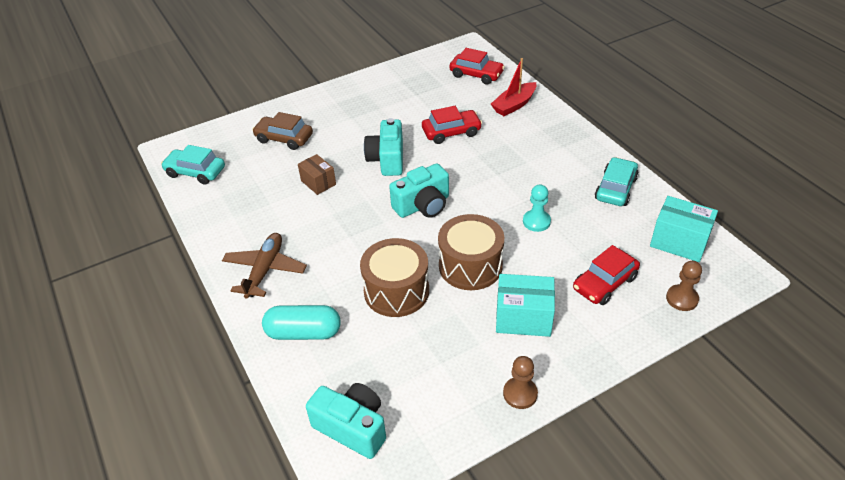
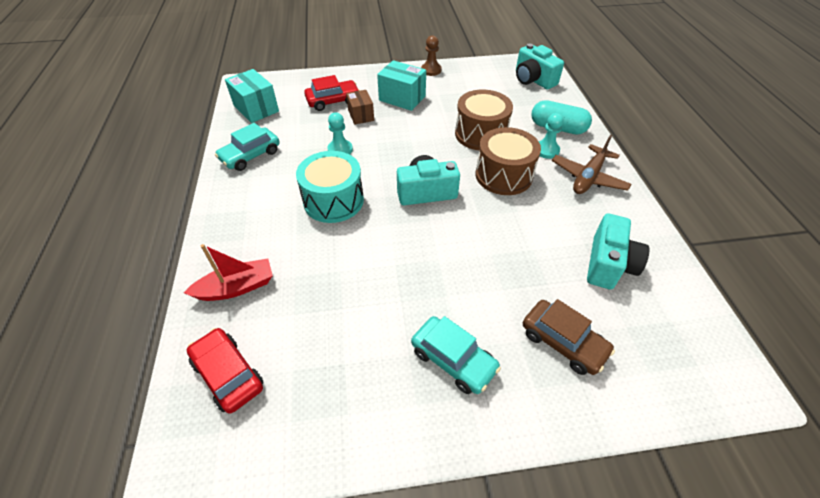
camera: 160 degrees left, 5 degrees up
turquoise car [161,145,225,185] -> turquoise car moved to [411,316,501,394]
brown box [298,154,336,195] -> brown box moved to [346,90,374,125]
turquoise camera [364,118,403,176] -> turquoise camera moved to [587,213,649,289]
red car [422,106,482,144] -> none
brown drum [438,214,504,290] -> brown drum moved to [475,127,541,195]
brown pawn [666,261,702,311] -> none
none -> turquoise drum [296,151,364,223]
none -> turquoise pawn [539,113,563,159]

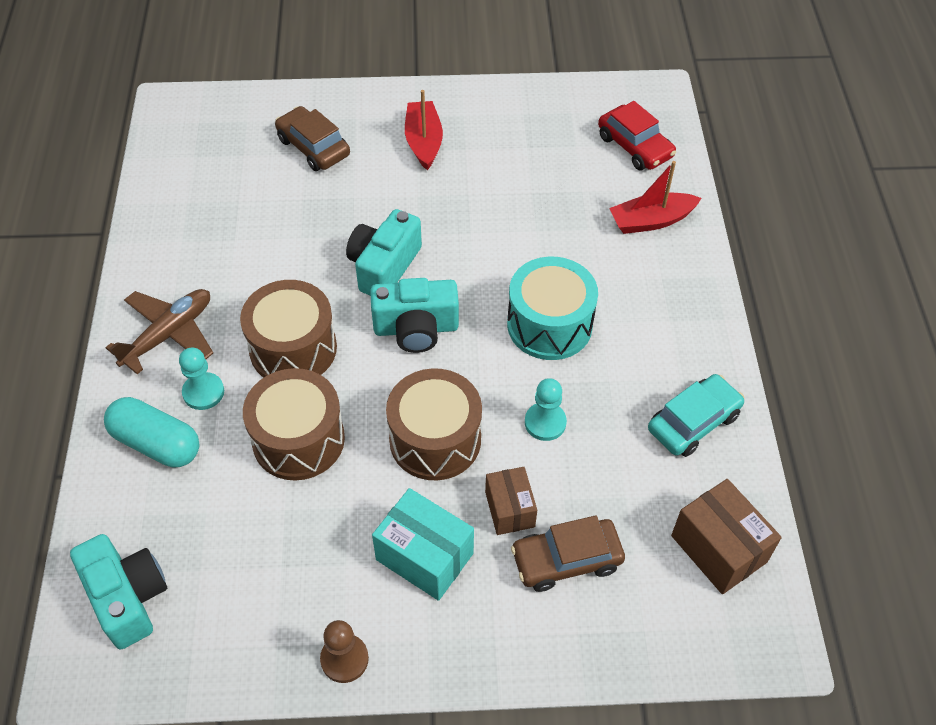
camera: 175 degrees left, 5 degrees up
turquoise box [225,69,279,123] -> brown box [671,479,782,594]
red car [304,75,360,111] -> brown car [511,515,625,592]
turquoise car [411,316,501,394] -> red boat [405,90,443,170]
turquoise camera [587,213,649,289] -> turquoise camera moved to [346,209,422,296]
none -> brown drum [386,368,482,480]

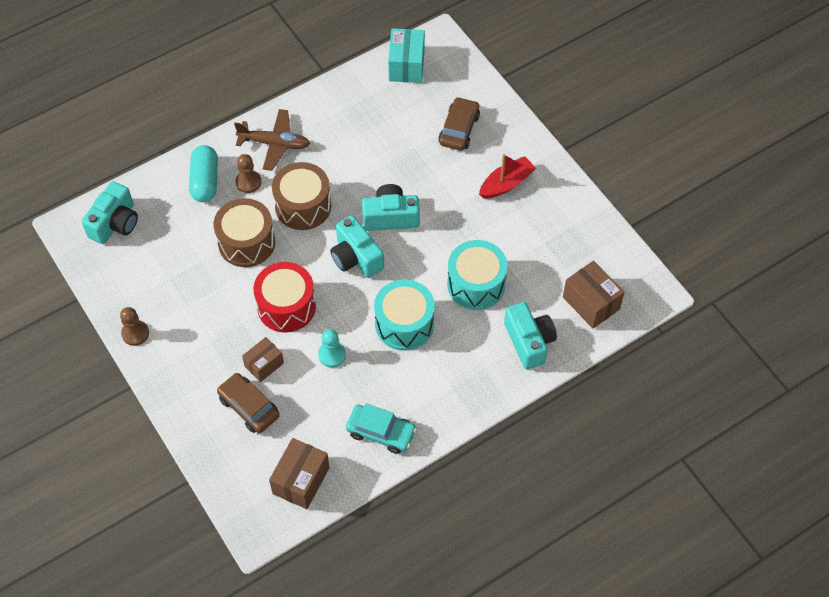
camera: 60 degrees right, 5 degrees up
turquoise pawn [179,348,224,410] -> brown pawn [236,154,261,193]
turquoise box [372,488,474,601] -> turquoise box moved to [388,28,425,83]
brown drum [386,368,482,480] -> red drum [253,262,316,333]
red car [598,101,676,170] -> brown box [563,261,625,328]
red boat [609,161,702,234] -> turquoise camera [504,302,557,370]
none -> turquoise drum [447,240,508,310]

